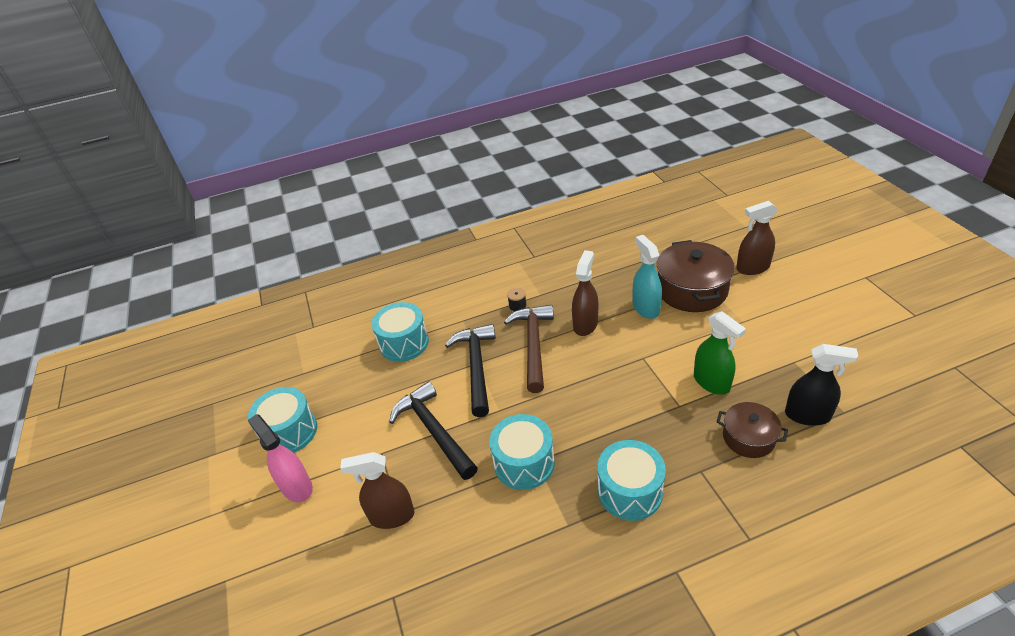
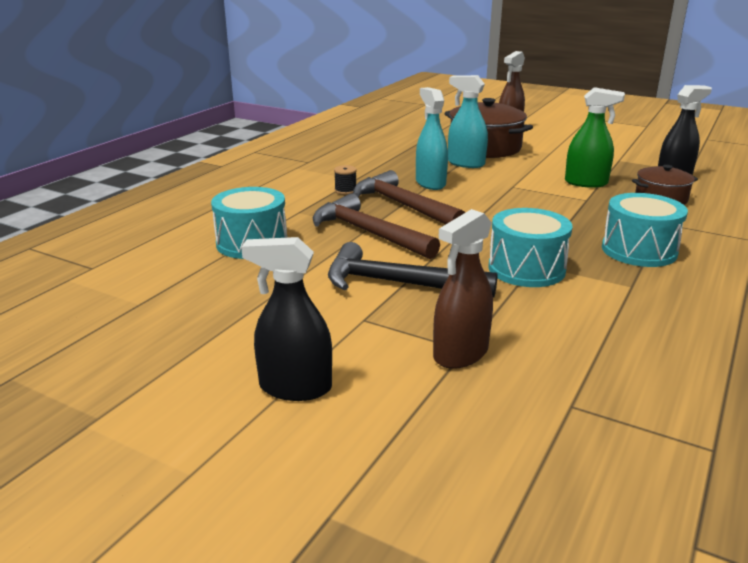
camera: 45 degrees left, 15 degrees down
turquoise drum [248,387,317,453] -> none
pink spray bottle [248,414,313,502] -> black spray bottle [241,237,332,401]
black hammer [445,324,496,417] -> brown hammer [313,193,440,259]
brown spray bottle [572,250,598,336] -> turquoise spray bottle [416,87,448,190]

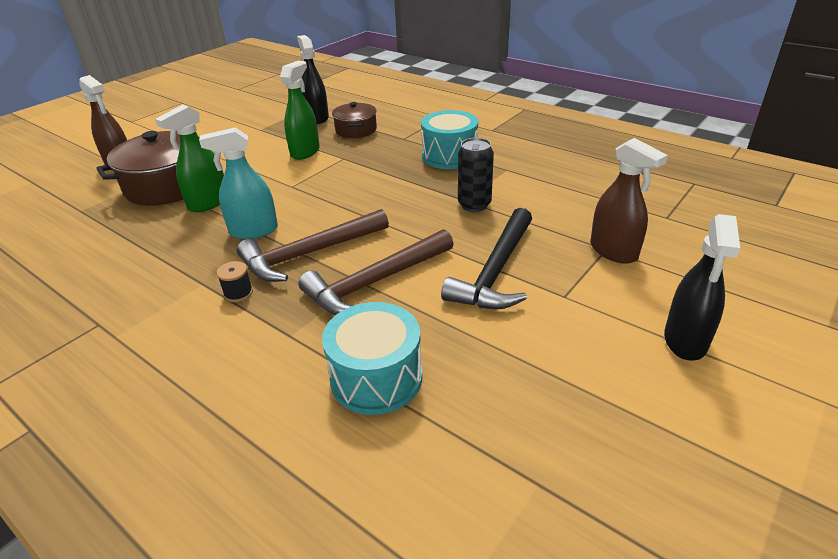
camera: 80 degrees left, 10 degrees up
turquoise spray bottle [448,75,488,168] -> green spray bottle [155,105,224,212]
turquoise drum [488,208,573,287] -> black can [458,138,494,212]

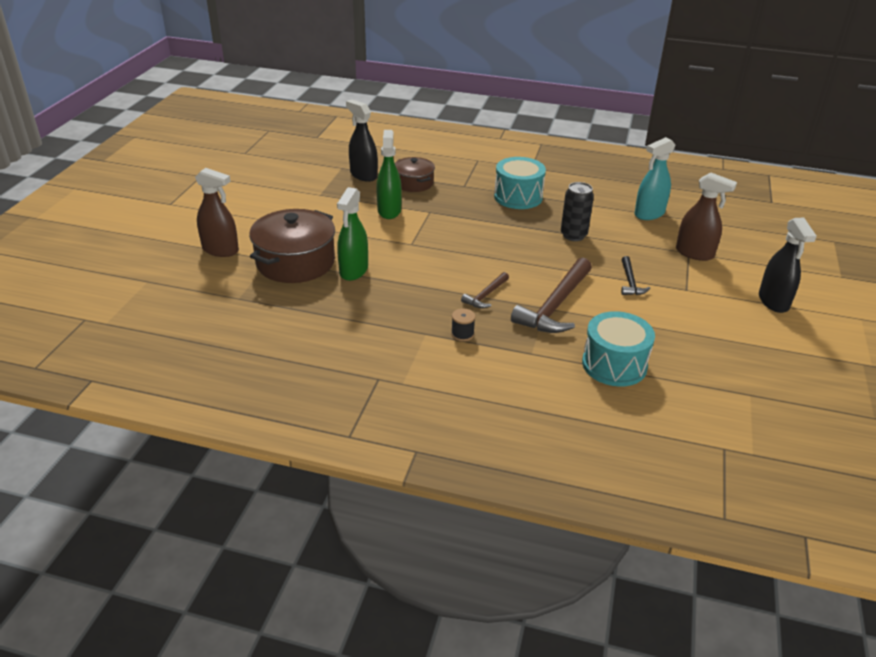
camera: 25 degrees left, 0 degrees up
turquoise spray bottle [199,127,278,239] -> turquoise spray bottle moved to [635,137,676,220]
brown hammer [237,209,389,282] -> brown hammer [461,272,509,308], size x0.51
black hammer [441,208,532,309] -> black hammer [621,256,650,295], size x0.51

